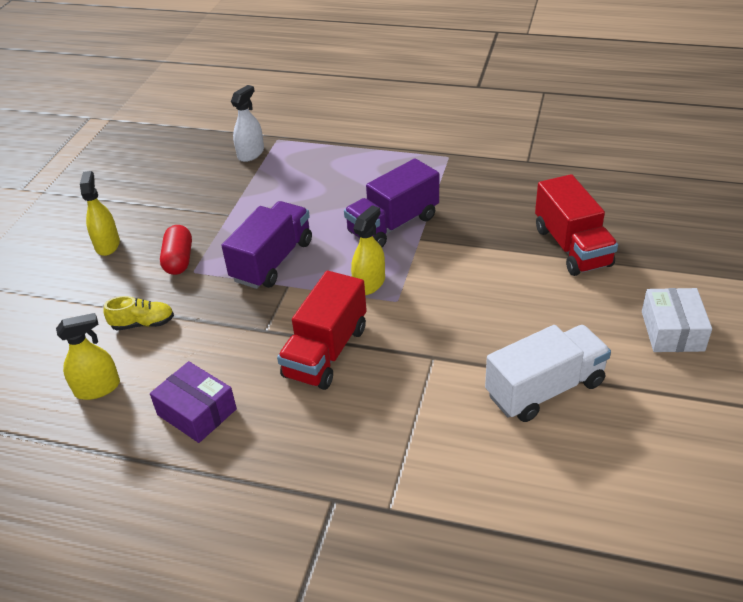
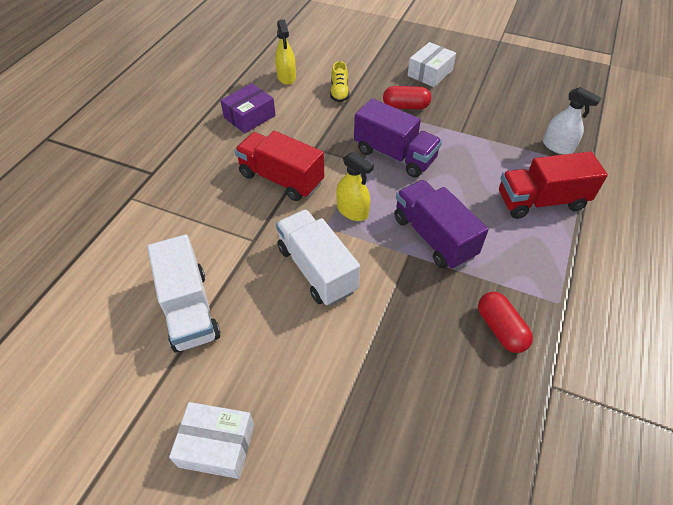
camera: 95 degrees right, 10 degrees up
yellow spray bottle [80,171,120,256] -> white box [407,42,456,87]
red truck [535,174,618,276] -> red truck moved to [499,151,608,219]
none -> white truck [276,209,360,306]
none -> red capsule [478,292,533,353]

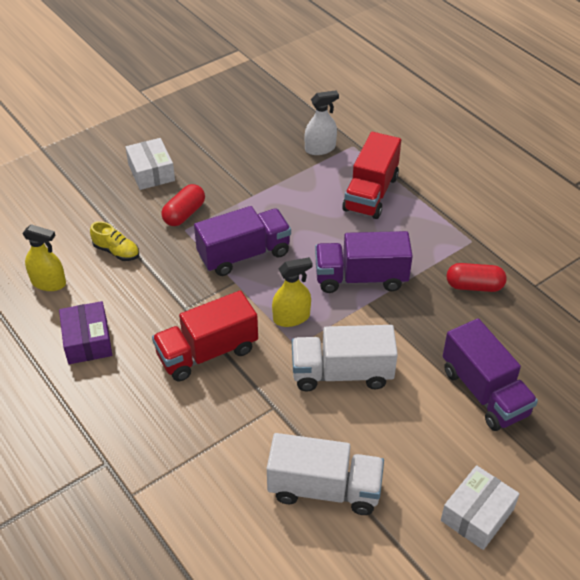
camera: 60 degrees left, 5 degrees down
none -> purple truck [443,318,538,431]

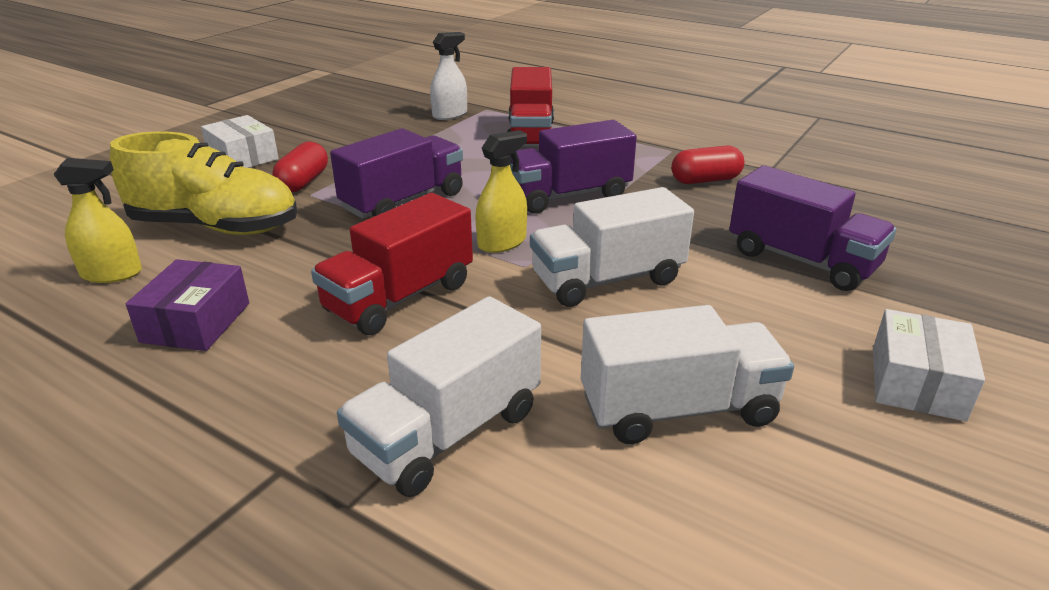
camera: 20 degrees left, 15 degrees down
purple box [59,301,112,364] -> purple box turned 45 degrees clockwise [126,259,249,351]
yellow shoe [90,221,139,261] -> yellow shoe [110,131,297,235], size x2.21
none -> white truck [337,296,541,497]

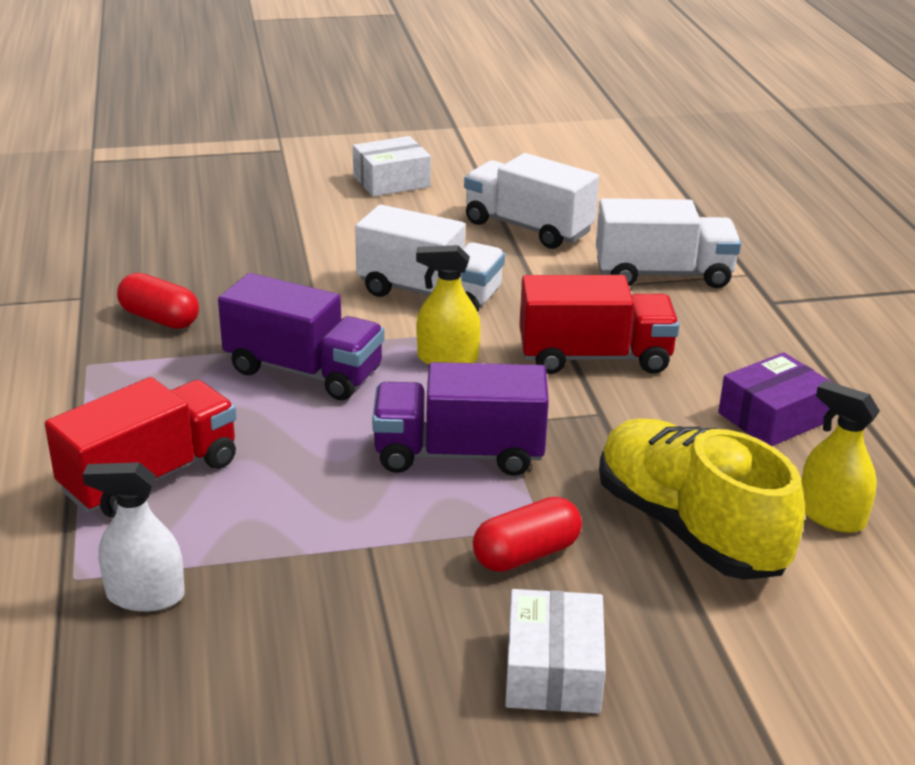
camera: 135 degrees left, 0 degrees up
purple truck [729,165,896,291] -> none

